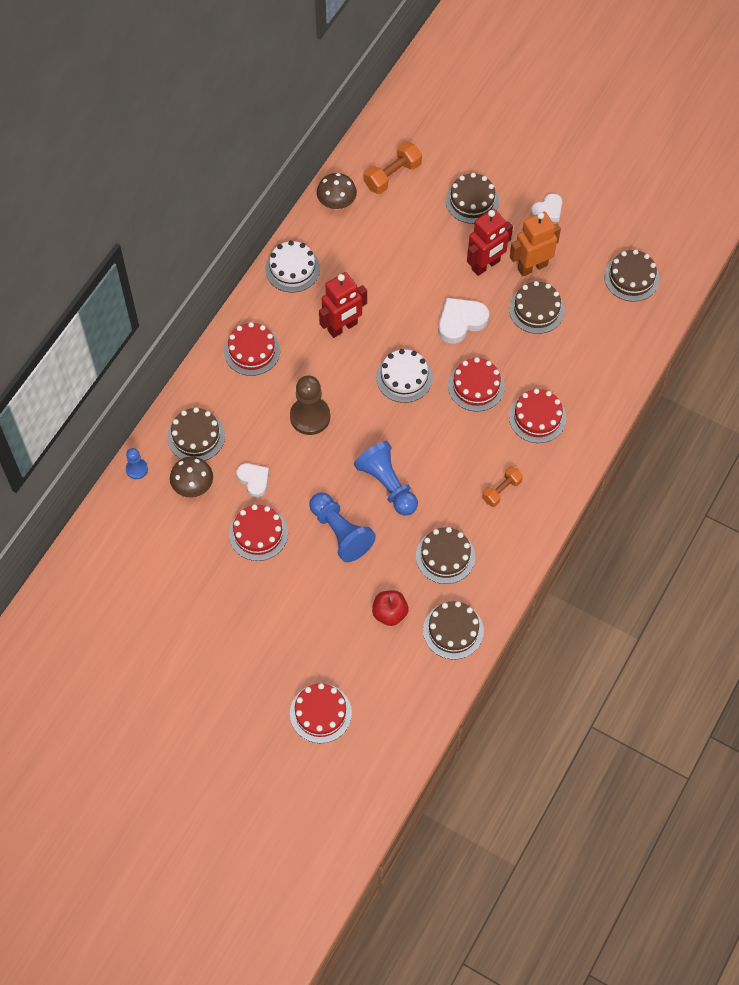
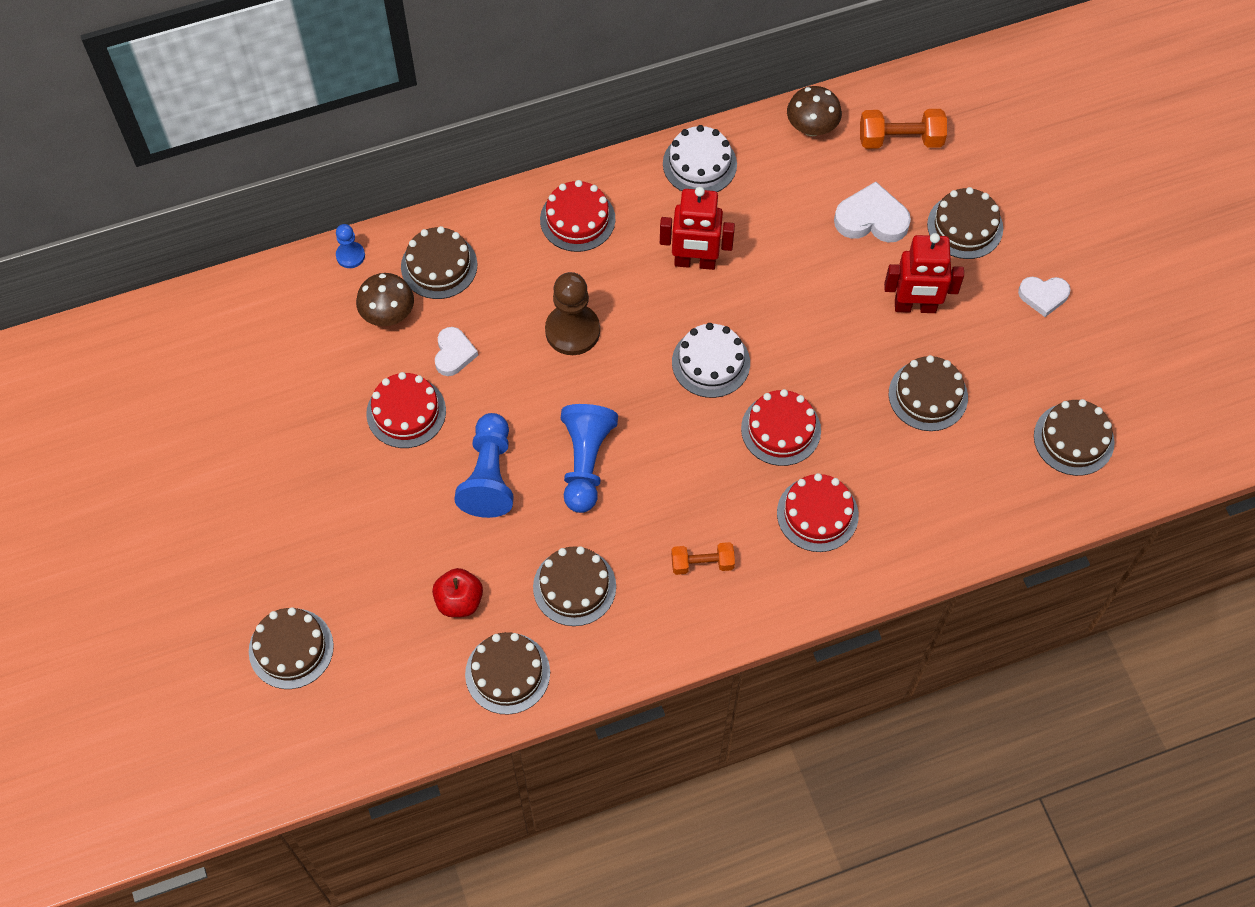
camera: 40 degrees right, 0 degrees up
red cake [290,683,352,743] -> brown cake [249,607,334,689]
white heart [438,298,489,344] -> white heart moved to [834,182,911,243]
orange robot [510,212,561,276] -> none

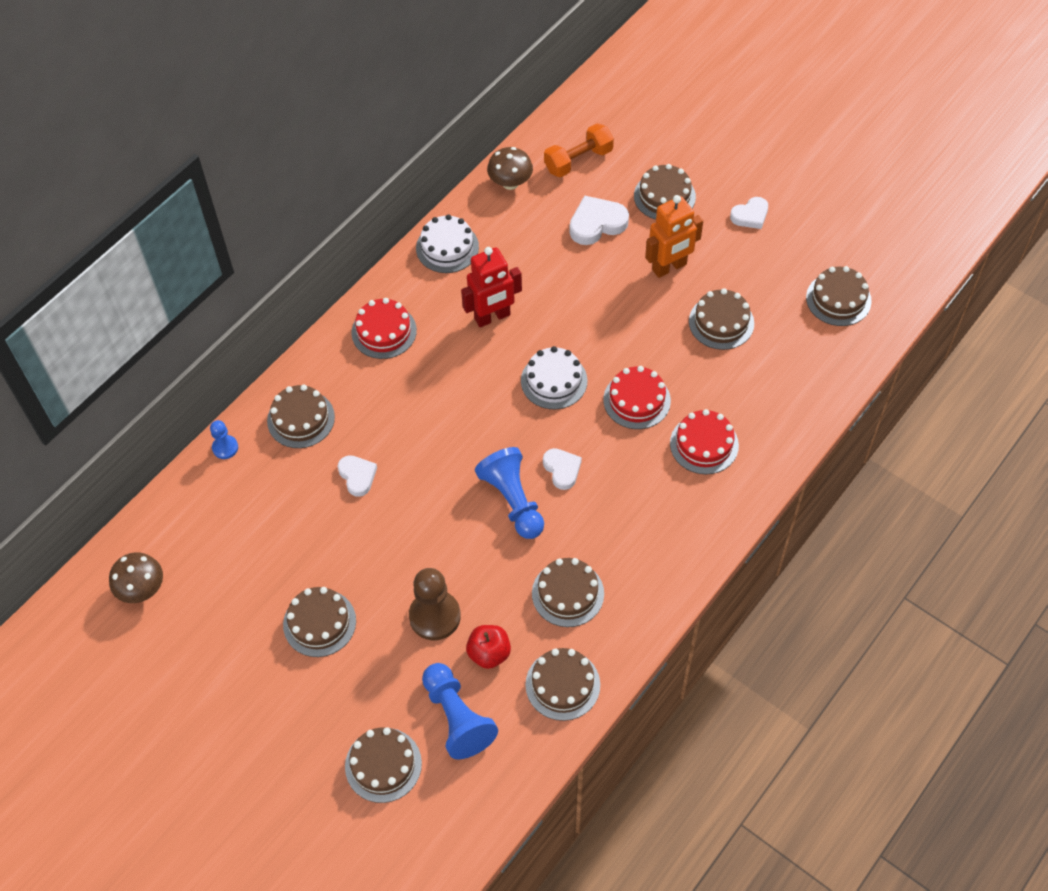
camera: 30 degrees left, 5 degrees down
brown mushroom [356,273,414,326] -> brown mushroom moved to [109,552,163,603]
red cake [366,372,446,448] -> none
blue pawn [454,413,514,518] -> blue pawn moved to [422,663,498,759]
brown pawn [545,272,600,355] -> brown pawn moved to [409,568,461,640]
orange dumbbell [671,542,735,575] -> none
red robot [884,233,964,313] -> orange robot [645,195,703,278]
none -> brown cake [283,587,356,657]
none -> white heart [543,448,582,490]

